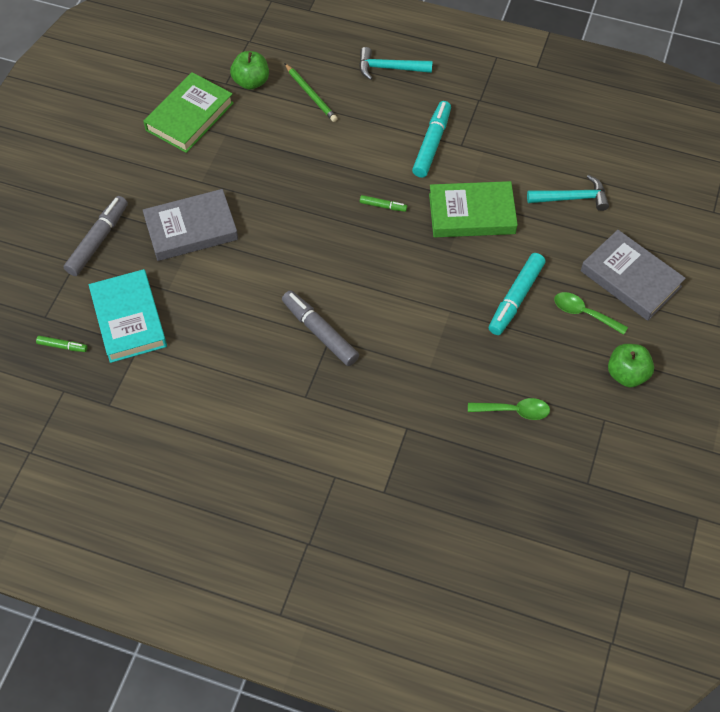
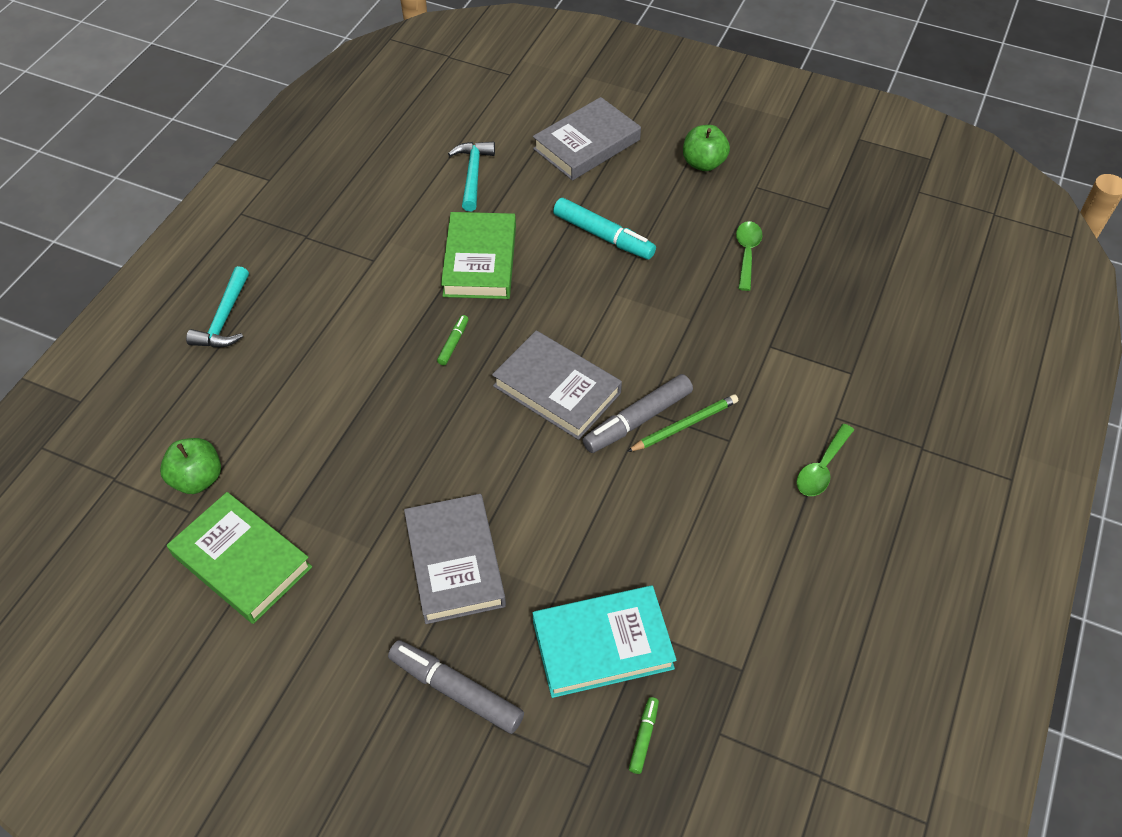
camera: 85 degrees left, 5 degrees down
green pencil [284,63,338,122] -> green pencil moved to [627,394,738,452]
turquoise marker [412,101,451,178] -> none
green spoon [554,292,628,335] -> green spoon moved to [797,424,854,496]
none -> grey book [492,330,622,440]

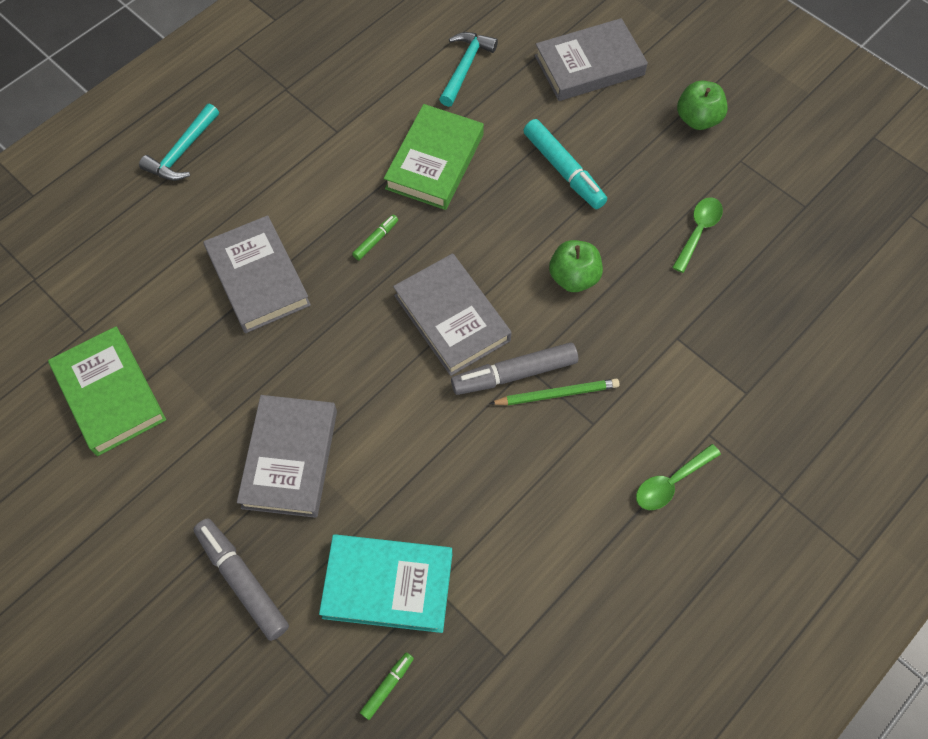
camera: 20 degrees right, 10 degrees up
green apple [160,438,221,494] -> green apple moved to [549,240,603,292]
none -> grey book [203,215,311,333]

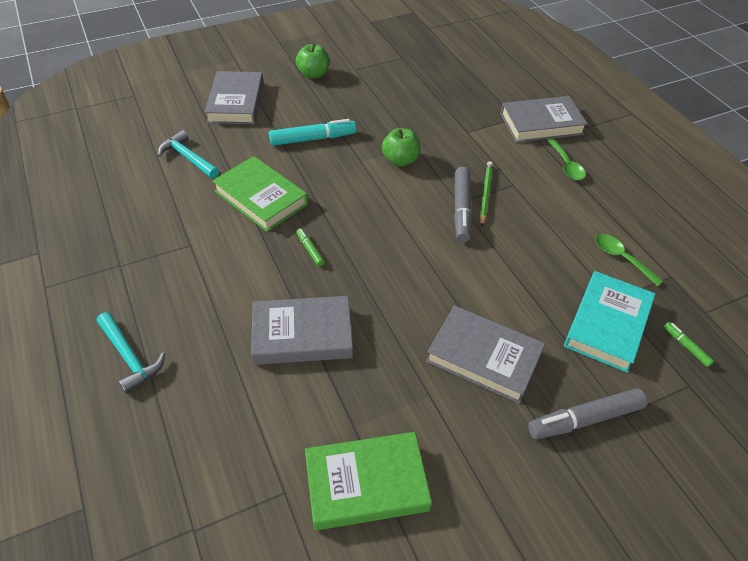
camera: 70 degrees left, 15 degrees down
grey book [393,253,512,376] -> grey book moved to [500,96,588,143]
green spoon [672,197,723,273] -> green spoon moved to [595,234,663,287]

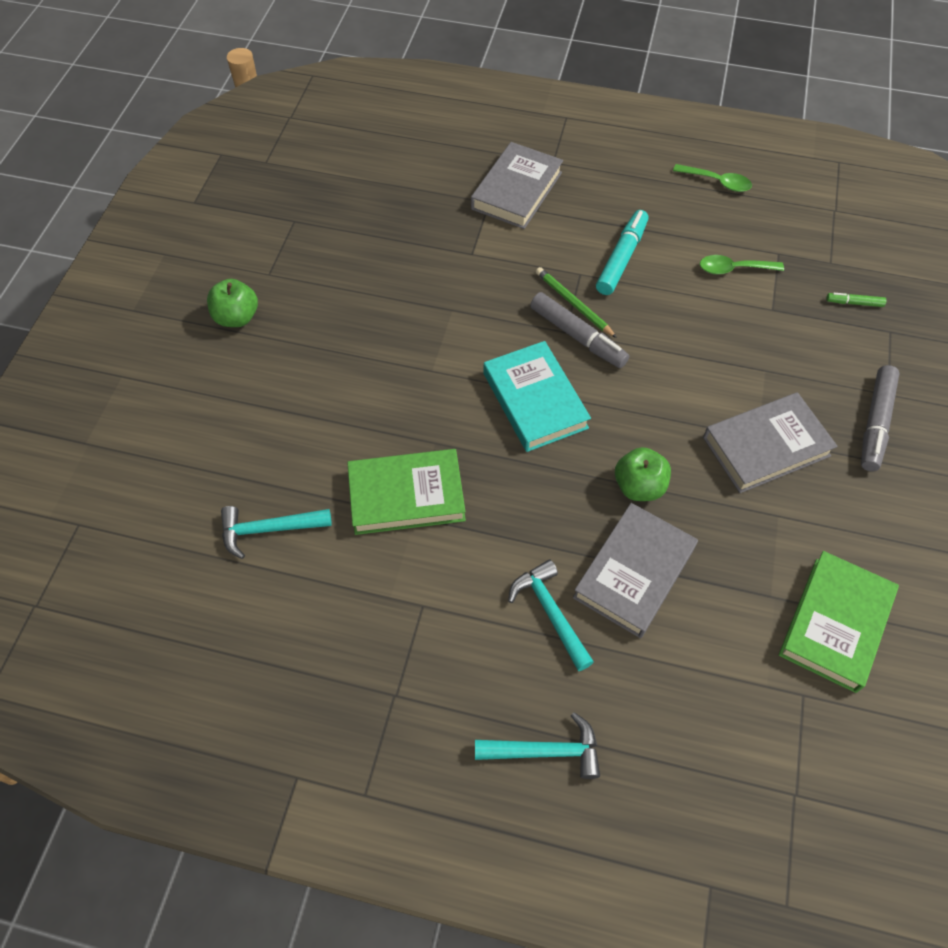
camera: 50 degrees left, 10 degrees up
grey book [205,71,264,124] -> none
turquoise marker [269,119,356,146] -> turquoise marker moved to [596,210,648,295]
green marker [296,228,325,267] -> none
green apple [382,128,421,166] -> green apple moved to [615,447,671,501]
green spoon [546,138,586,180] -> green spoon moved to [673,164,752,192]
turquoise book [564,271,655,373] -> turquoise book moved to [484,341,591,452]
none -> turquoise hammer [508,559,594,671]

